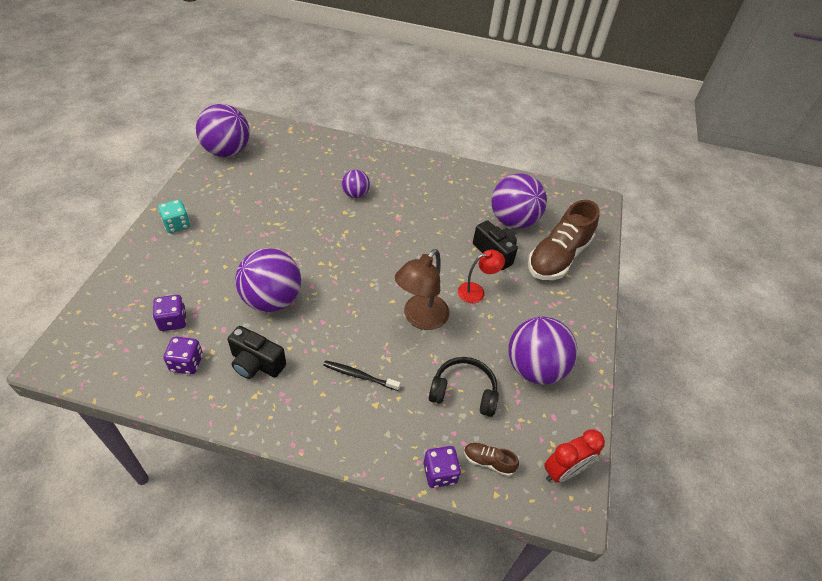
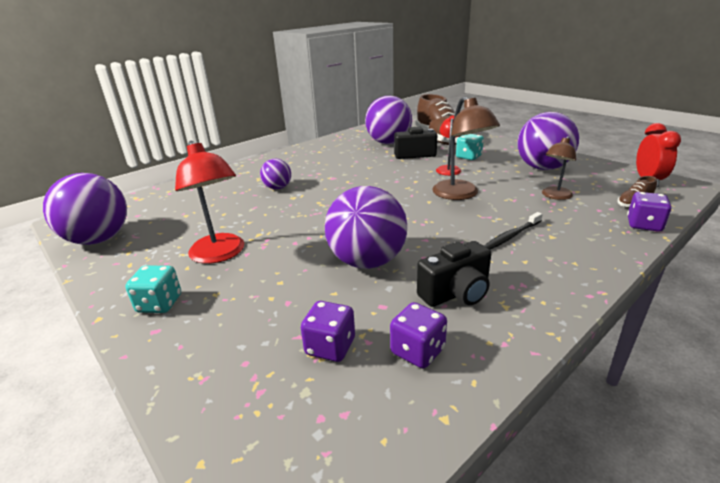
camera: 50 degrees left, 20 degrees down
black headphones [429,357,499,417] -> brown lamp [542,136,576,200]
none -> red lamp [175,141,244,264]
none -> turquoise dice [456,134,484,160]

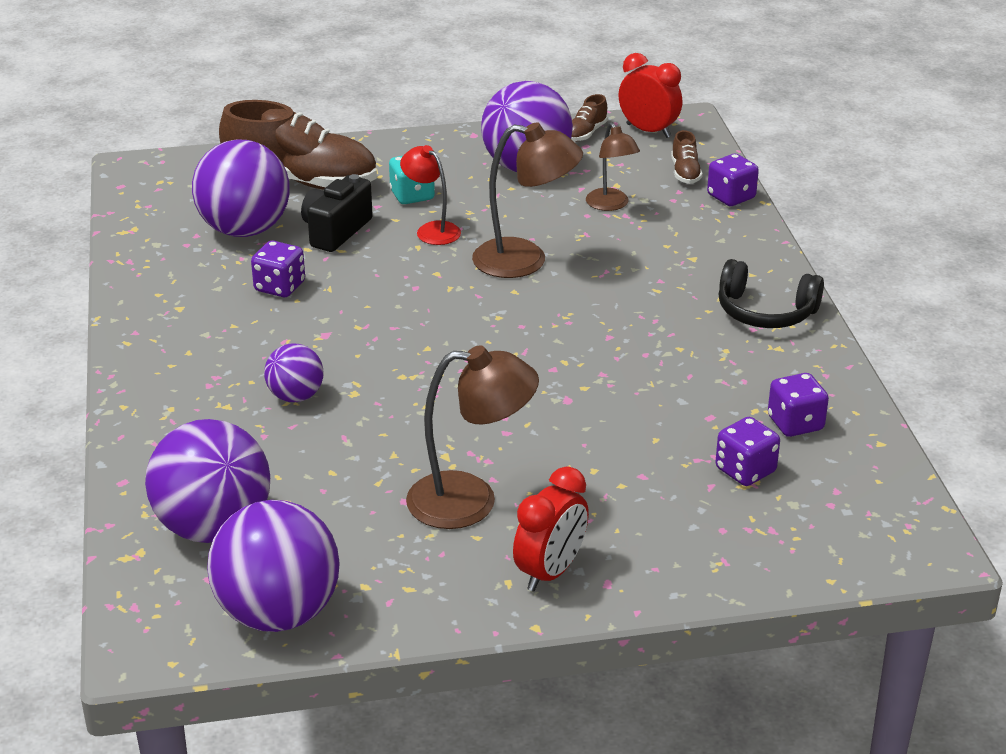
camera: 60 degrees left, 5 degrees up
turquoise dice [125,266,181,313] -> red clock [513,466,589,592]
red lamp [175,141,244,264] -> brown lamp [406,345,539,529]
purple ball [325,186,407,269] -> purple ball moved to [145,419,270,543]
black camera [417,241,491,307] -> none
black toothbrush [484,212,543,250] -> none
none -> purple dice [251,241,305,297]
none -> brown shoe [571,94,608,141]
none -> black headphones [719,259,824,328]

